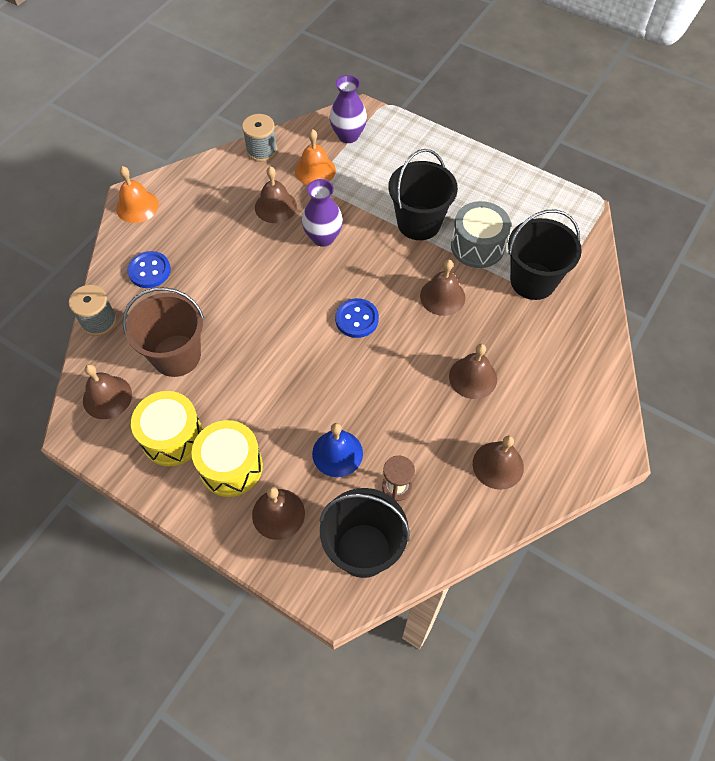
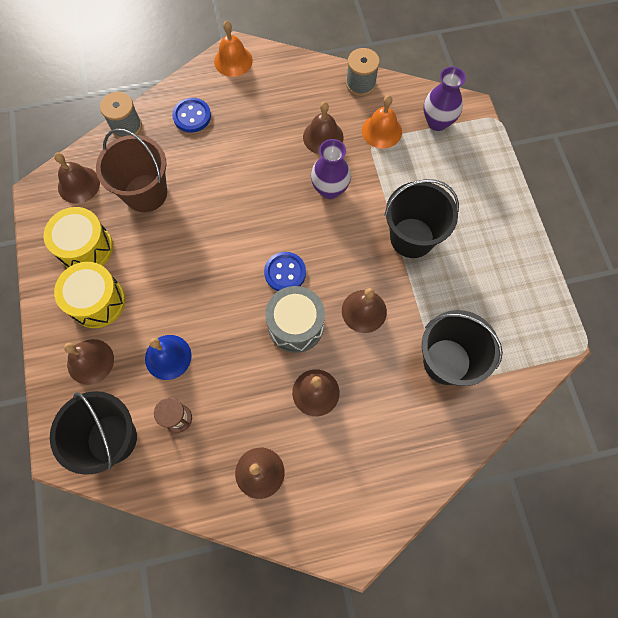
camera: 45 degrees right, 10 degrees up
grey drum [451,201,511,268] -> grey drum moved to [265,286,325,353]

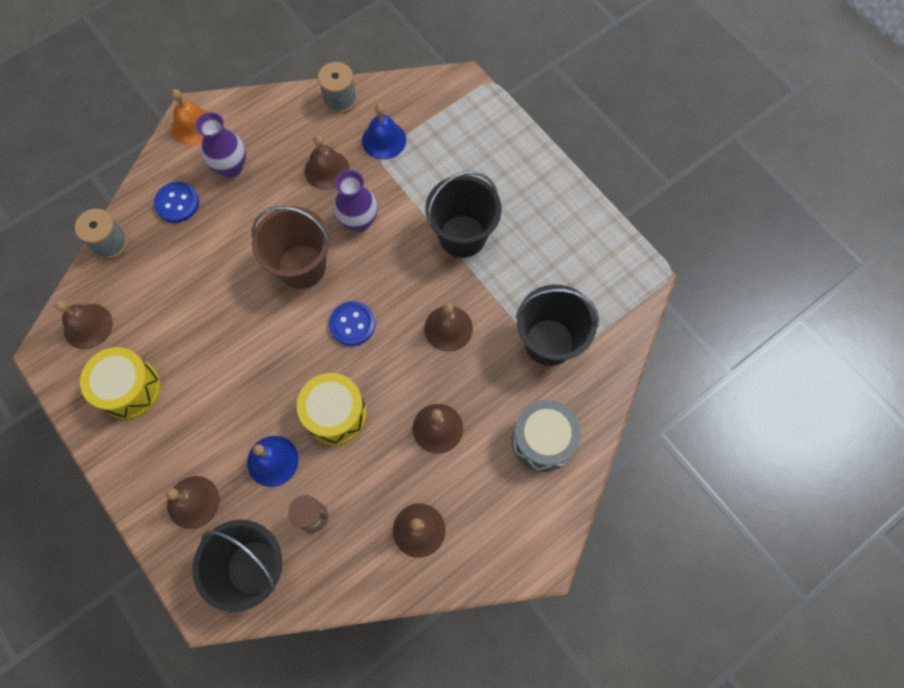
camera: 25 degrees left, 0 degrees up
yellow drum [54,262,125,328] -> yellow drum moved to [297,373,367,445]
brown bucket [96,128,167,212] -> brown bucket moved to [251,206,330,289]
grey drum [265,286,325,353] -> grey drum moved to [512,400,581,472]
orange bell [362,95,402,149] -> blue bell [362,104,406,160]
purple vase [423,67,466,131] -> purple vase moved to [195,112,246,177]

